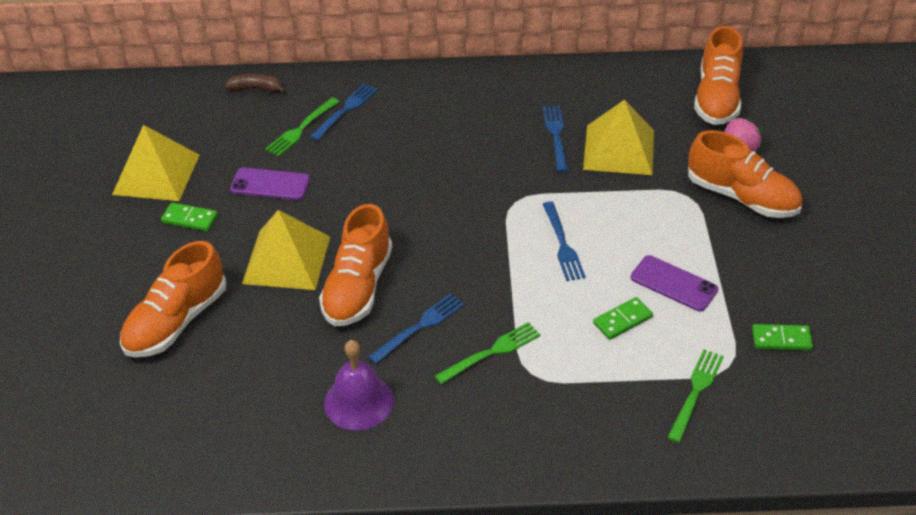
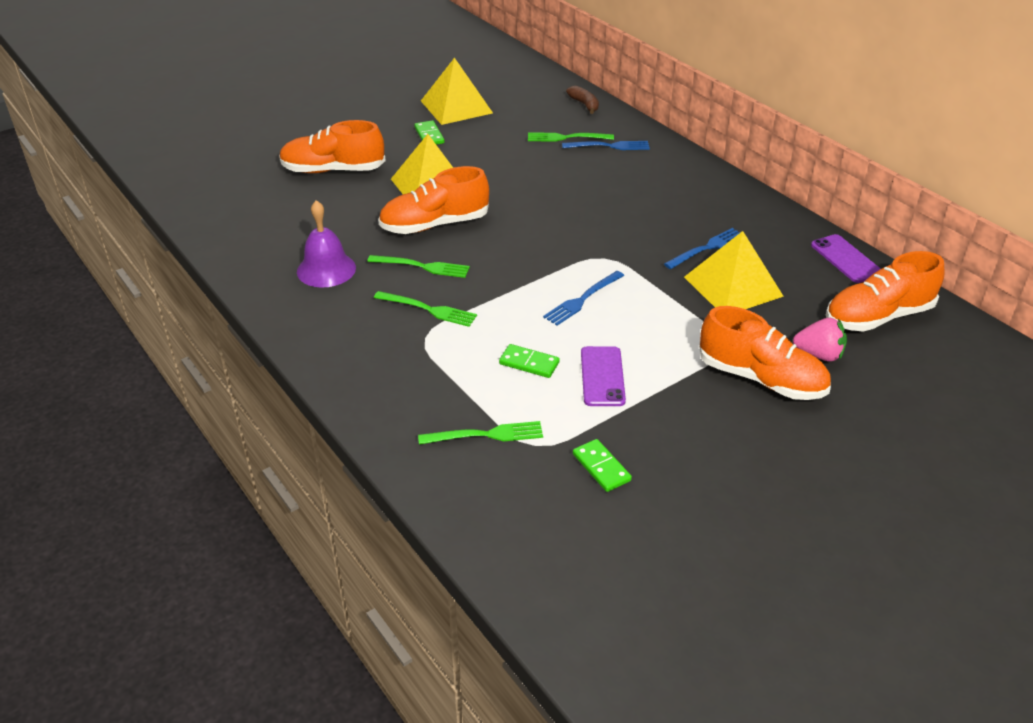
camera: 55 degrees right, 5 degrees down
purple phone [230,167,310,200] -> purple phone moved to [811,234,881,283]
blue fork [369,293,464,364] -> green fork [367,255,470,278]
orange shoe [688,130,802,218] -> orange shoe turned 60 degrees counterclockwise [699,306,831,400]

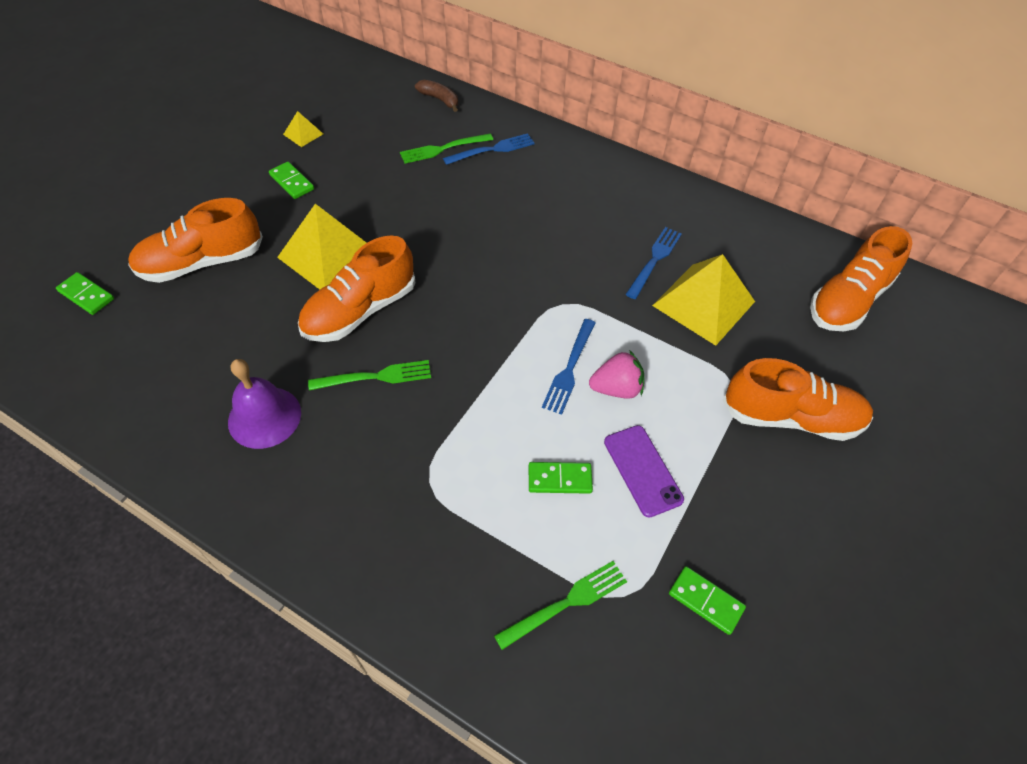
camera: 25 degrees left, 15 degrees up
green fork [374,291,477,327] -> none
yellow pyramid [421,57,493,125] -> yellow pyramid [283,111,323,147], size x0.45
pink strawberry [793,318,847,362] -> pink strawberry moved to [589,350,644,399]
purple phone [811,234,881,283] -> none
none -> green domino [56,272,114,315]

